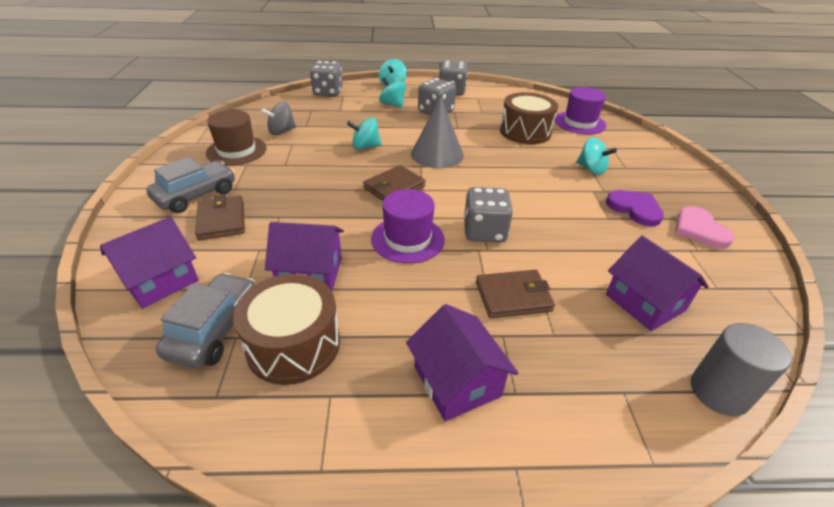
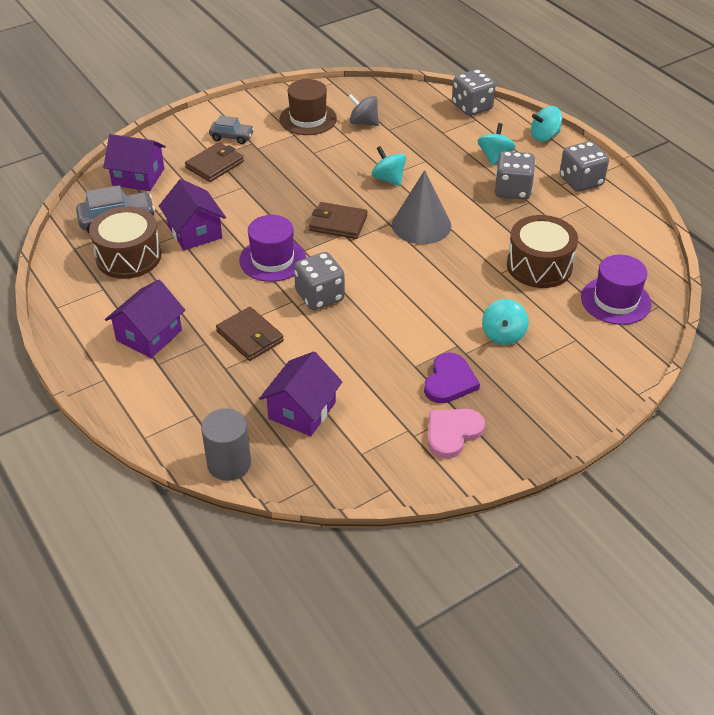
camera: 60 degrees right, 5 degrees up
grey car [146,157,235,213] -> grey car [209,116,254,144], size x0.63

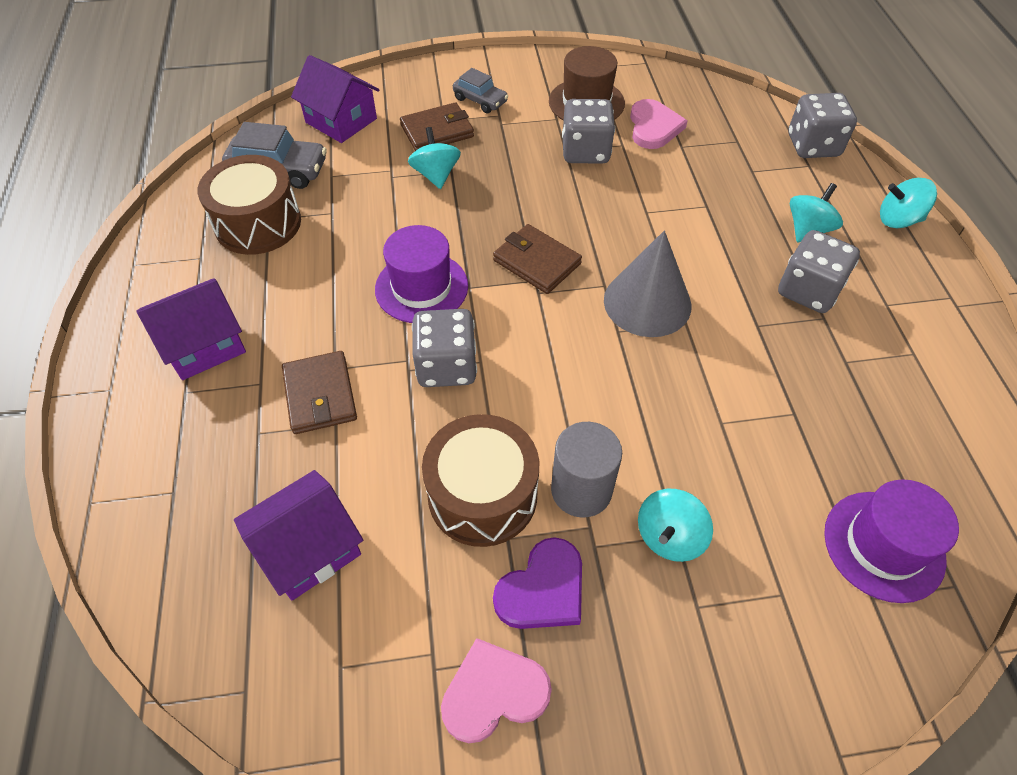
camera: 25 degrees right, 10 degrees up
purple house [159,179,226,250] -> none
grey cylinder [201,409,251,481] -> grey cylinder moved to [551,422,622,517]
grey spinning top [348,94,379,126] -> pink heart [630,99,688,149]
turquoise spinning top [372,146,406,186] -> turquoise spinning top moved to [408,127,461,189]
brown drum [507,215,578,288] -> brown drum moved to [422,414,539,547]
grey dice [560,141,609,192] -> grey dice moved to [562,99,615,164]

